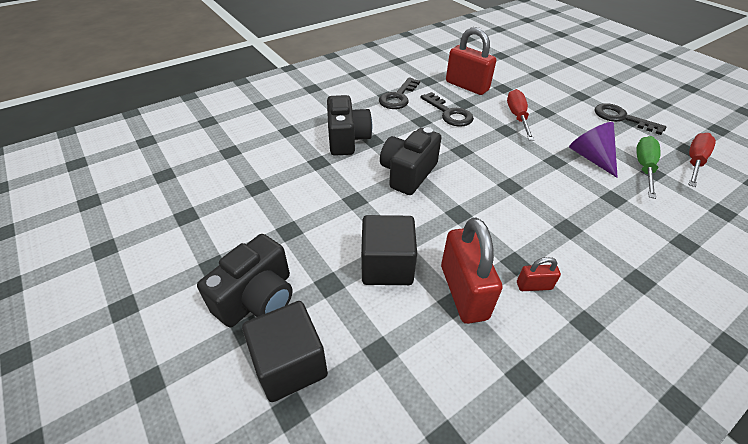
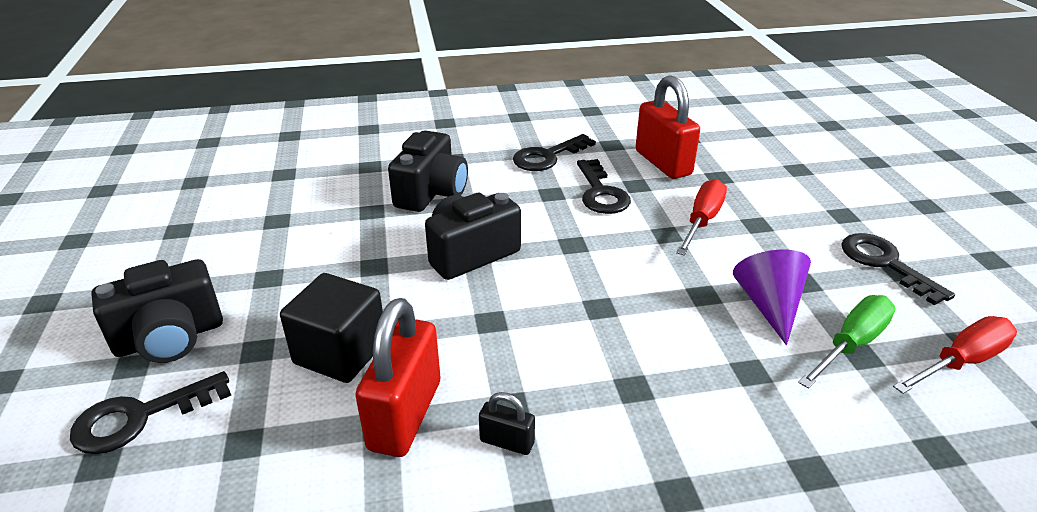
camera: 25 degrees right, 10 degrees down
black cube [242,301,328,402] -> black key [70,371,231,454]
red padlock [517,257,561,291] -> black padlock [479,392,535,455]

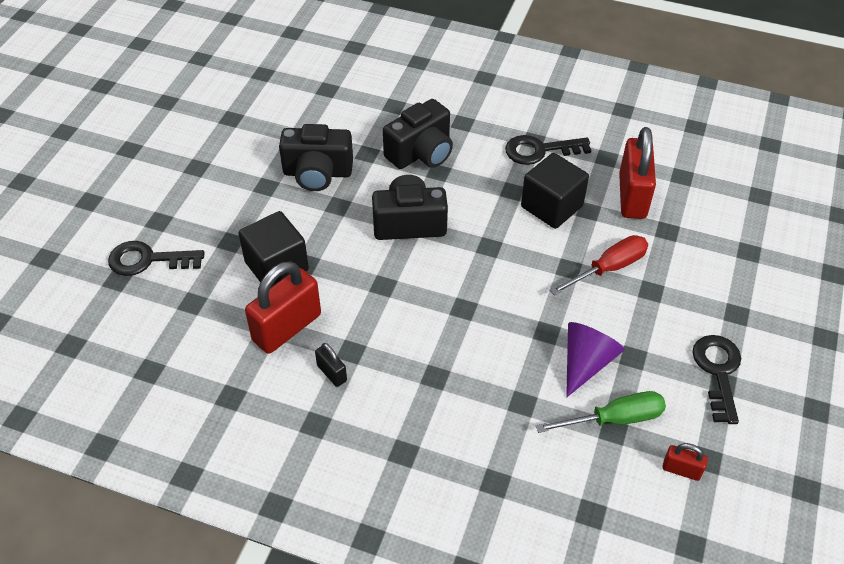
camera: 30 degrees right, 15 degrees up
black camera [92,259,223,363] -> black camera moved to [279,124,353,191]
black key [577,159,631,214] -> black cube [521,153,589,229]
red screwdriver [893,316,1017,394] -> red padlock [662,443,708,481]

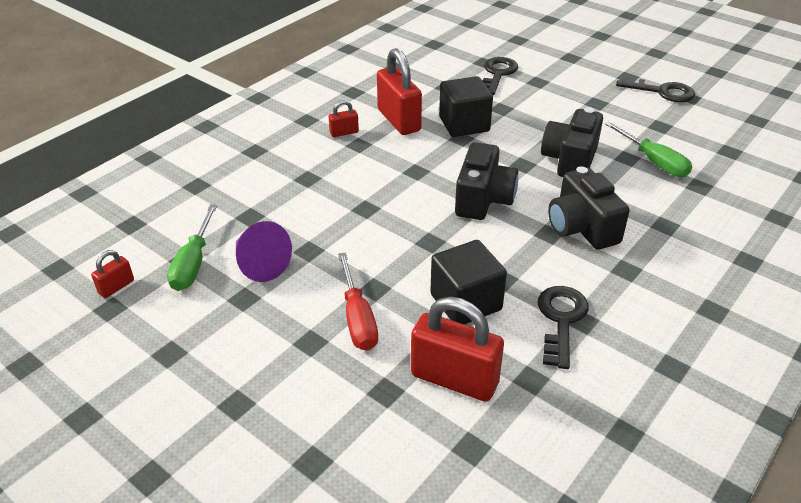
camera: 110 degrees right, 10 degrees down
black padlock [315,343,347,387] -> red padlock [328,100,359,137]
black key [692,335,741,424] -> black key moved to [616,76,695,102]
none -> green screwdriver [605,121,692,177]

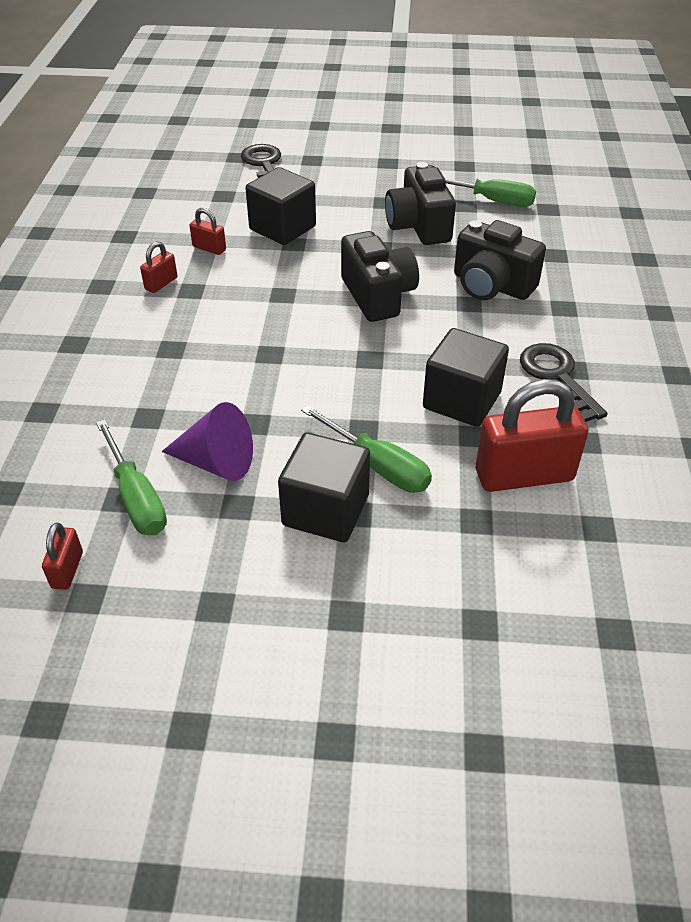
camera: 35 degrees left, 5 degrees up
red screwdriver [338,252,378,351] -> green screwdriver [301,405,432,493]
red padlock [377,48,422,135] -> red padlock [189,208,226,255], size x0.47
black key [616,76,695,102] -> none
none -> black cube [278,433,370,542]

